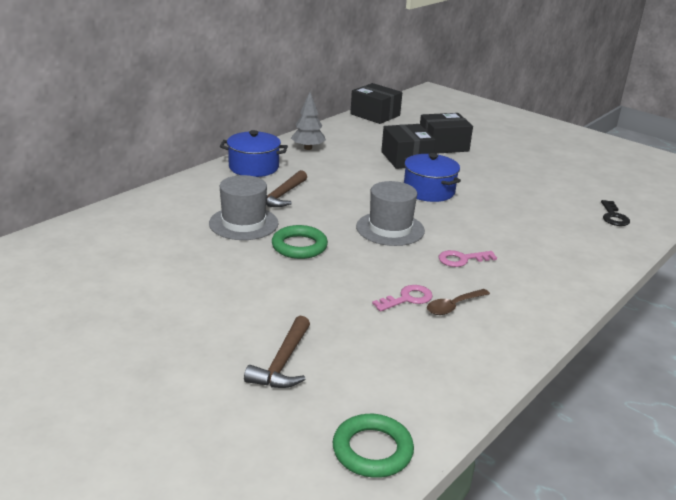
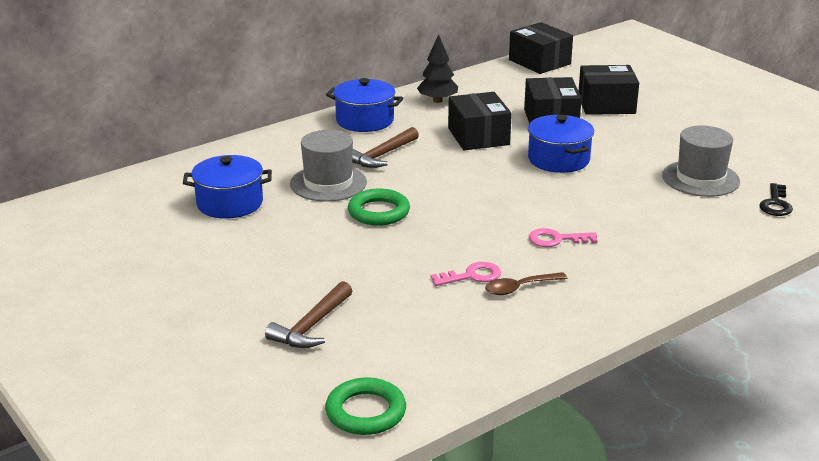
camera: 15 degrees right, 0 degrees up
grey tree [291,92,326,150] -> black tree [417,34,458,103]
grey hat [356,181,425,246] -> grey hat moved to [662,125,740,197]
none -> blue pot [183,155,272,219]
none -> black box [448,92,512,150]

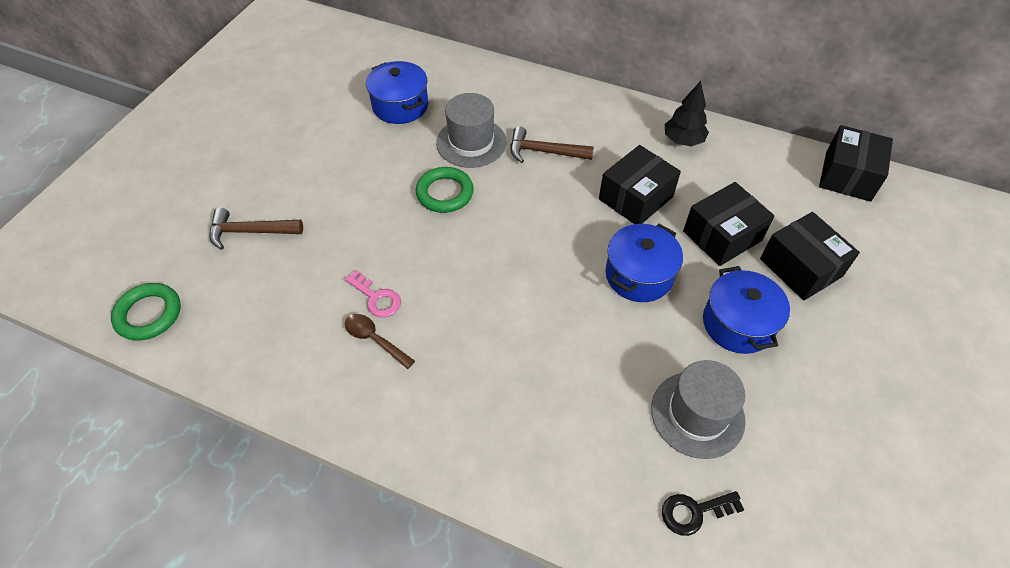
camera: 60 degrees right, 25 degrees up
blue pot [326,78,403,132] -> blue pot moved to [703,266,790,354]
pink key [529,228,597,247] -> none

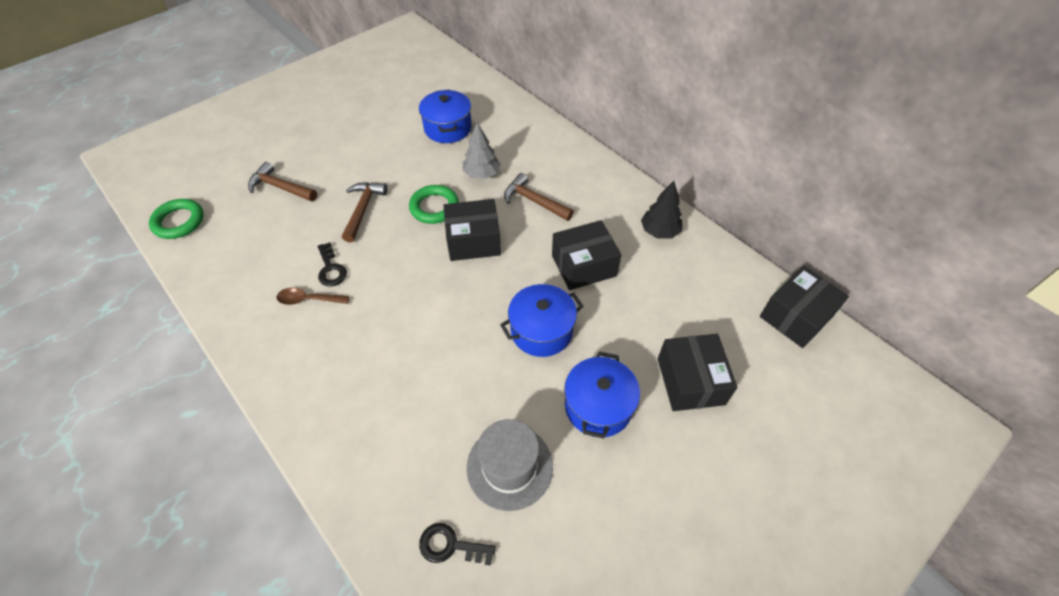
camera: 25 degrees right, 0 degrees up
pink key [345,270,401,318] -> black key [318,242,347,286]
brown spoon [345,314,415,369] -> brown spoon turned 60 degrees counterclockwise [276,287,350,305]
grey hat [436,93,507,168] -> grey tree [463,122,501,179]
black box [683,182,775,266] -> black box moved to [443,199,501,261]
none -> brown hammer [342,182,387,243]

